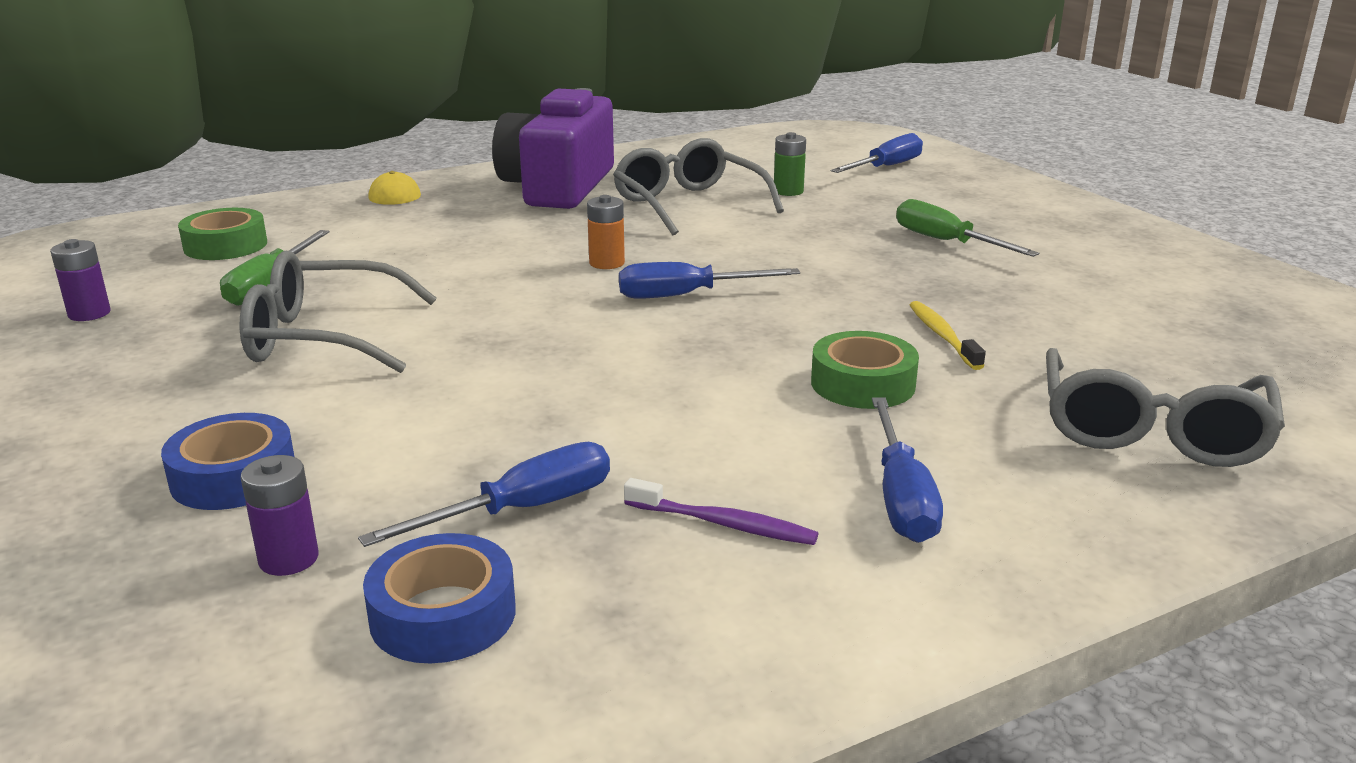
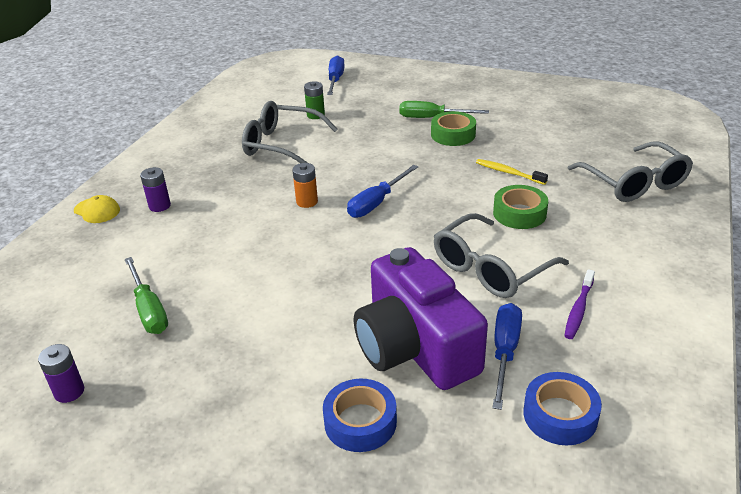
camera: 40 degrees left, 10 degrees up
green tape [178,208,267,260] -> green tape moved to [431,111,476,146]
grey glasses [240,251,437,373] -> grey glasses moved to [434,213,569,298]
purple battery [241,455,319,576] -> purple battery moved to [140,167,171,212]
purple camera [492,88,614,209] -> purple camera moved to [354,247,488,390]
purple toothbrush [624,478,818,545] -> purple toothbrush turned 135 degrees clockwise [564,269,595,339]
blue screwdriver [872,397,943,543] -> none

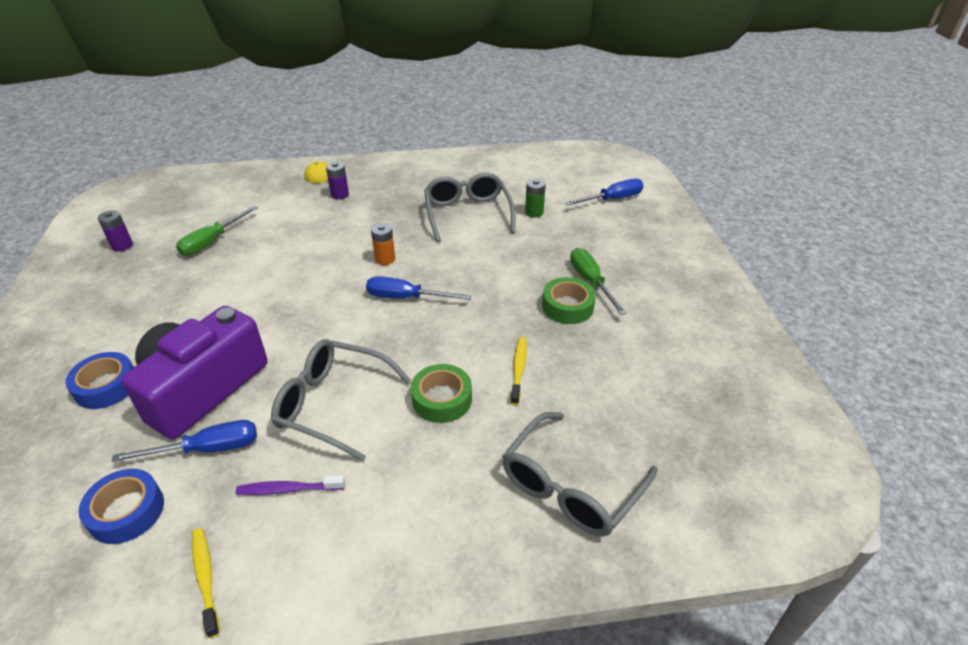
camera: 60 degrees right, 5 degrees up
none -> yellow toothbrush [192,528,220,638]

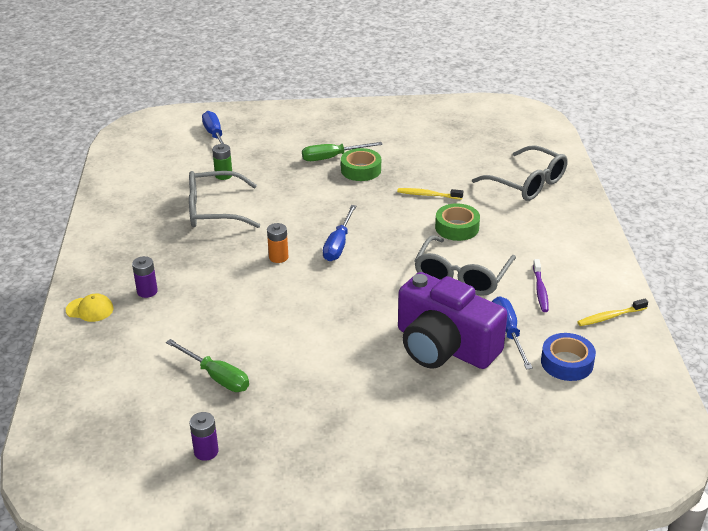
camera: 85 degrees left, 5 degrees down
blue tape [65,352,134,409] -> none

